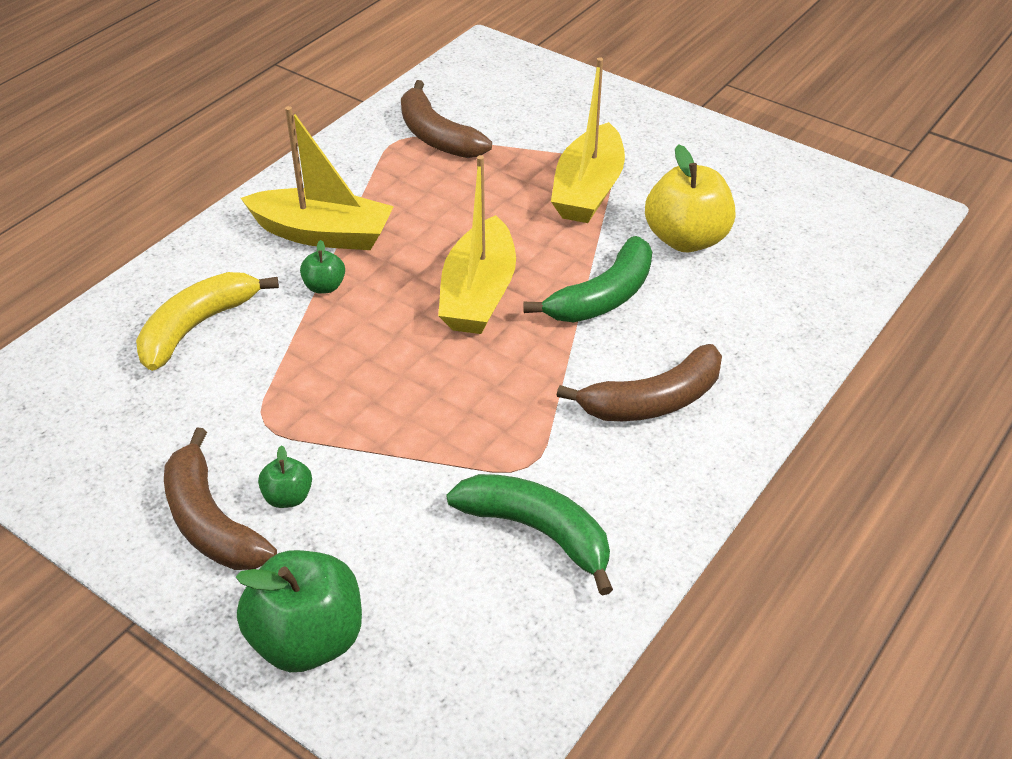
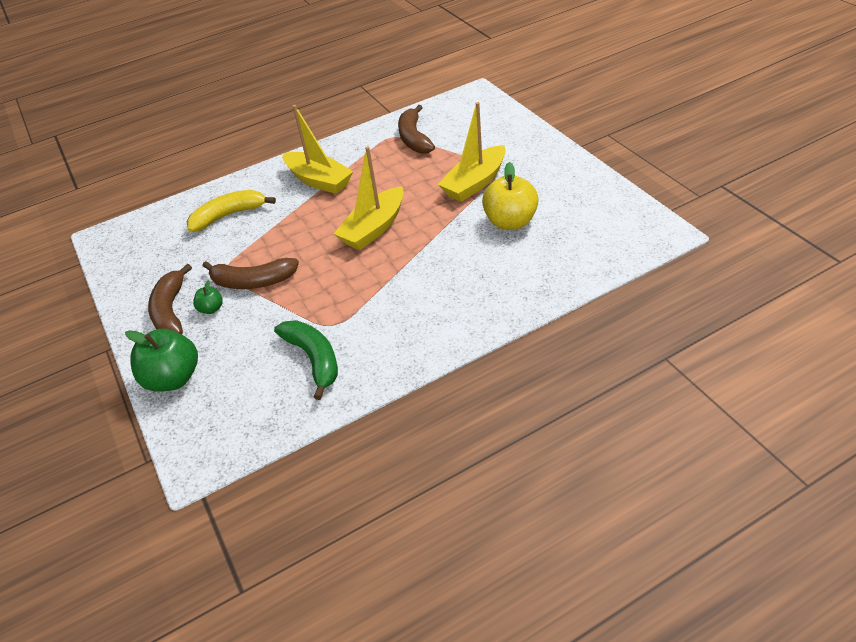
camera: 30 degrees right, 0 degrees up
green apple [300,240,345,294] -> none
green banana [523,236,652,323] -> none
brown banana [557,344,722,421] -> brown banana moved to [203,258,299,289]

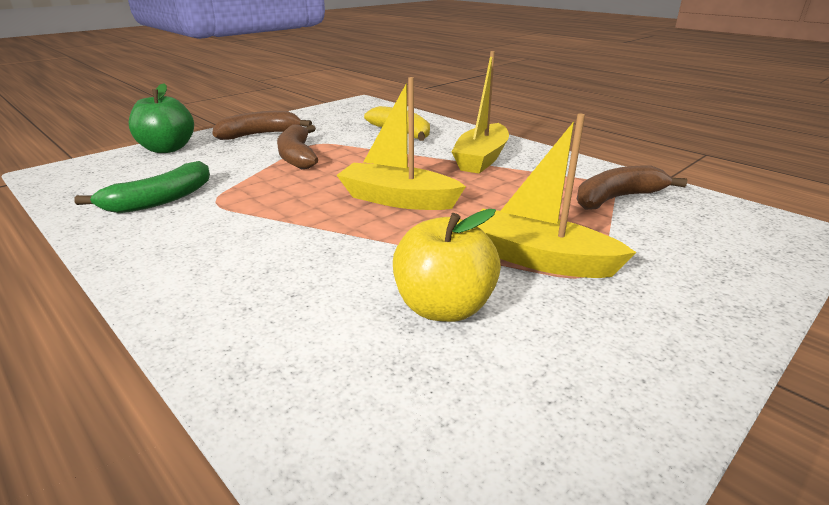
camera: 70 degrees right, 15 degrees down
green apple [193,280,223,314] -> none

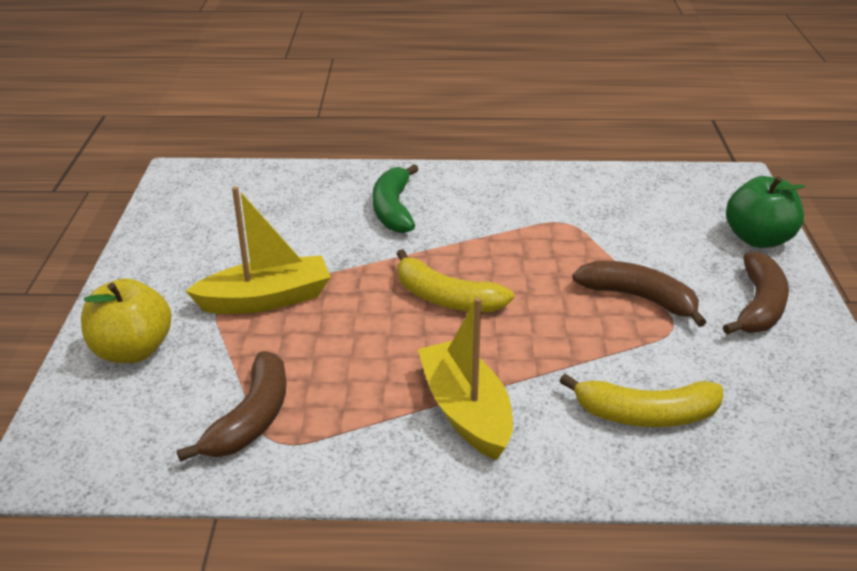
camera: 135 degrees right, 5 degrees up
green banana [74,161,210,213] -> green banana moved to [373,164,419,233]
yellow boat [337,77,466,210] -> yellow banana [397,249,514,312]
yellow apple [393,209,501,322] -> yellow apple moved to [81,278,172,363]

